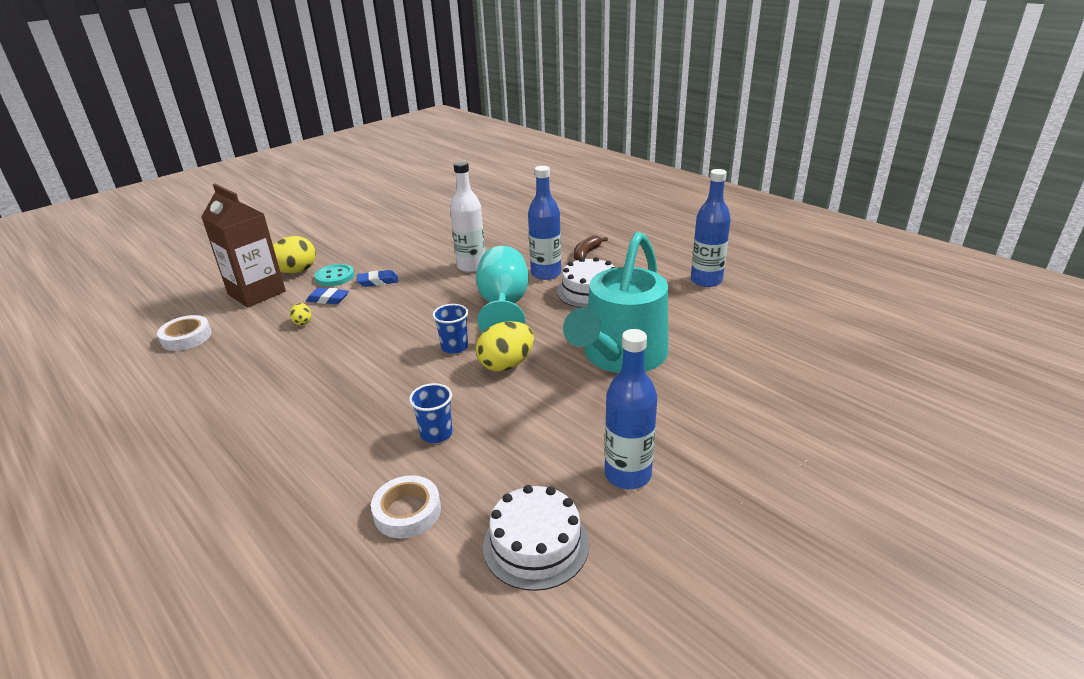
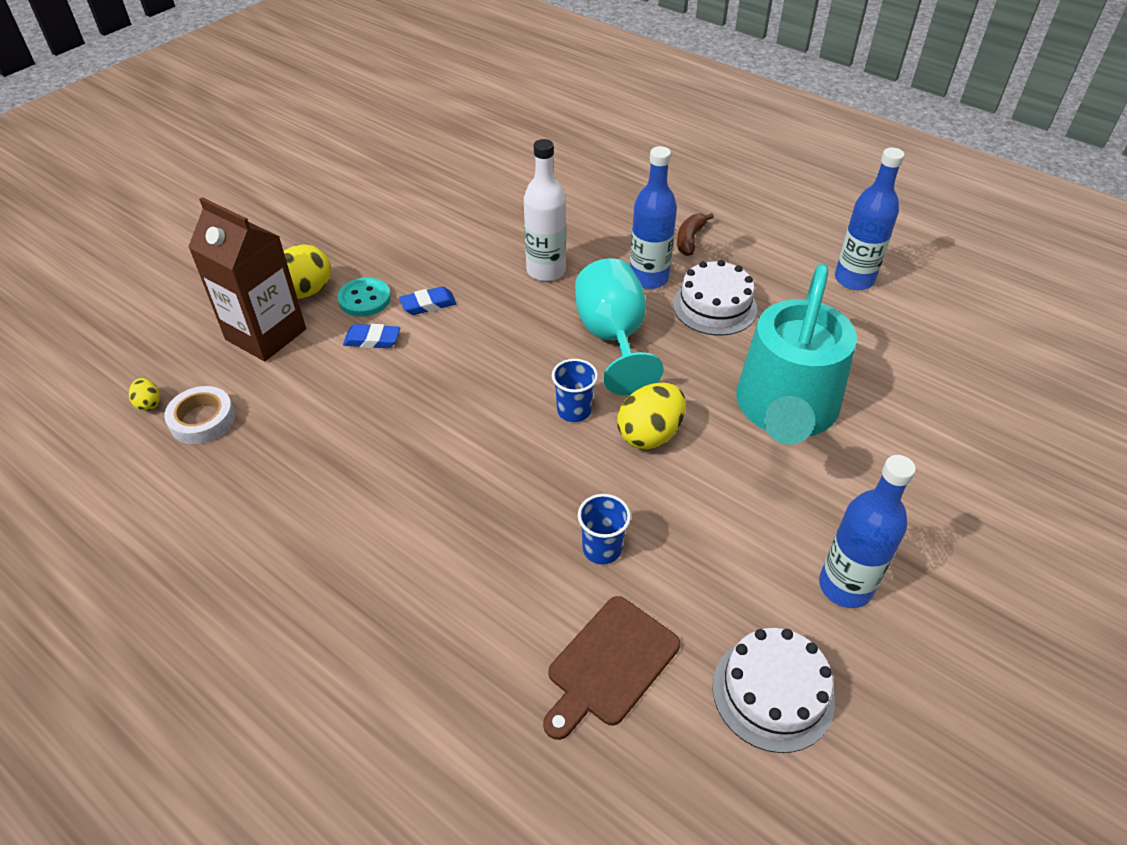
camera: 10 degrees left, 15 degrees up
yellow egg [290,303,311,326] -> yellow egg moved to [129,378,160,411]
white tape [371,475,441,538] -> brown cutting board [543,596,680,740]

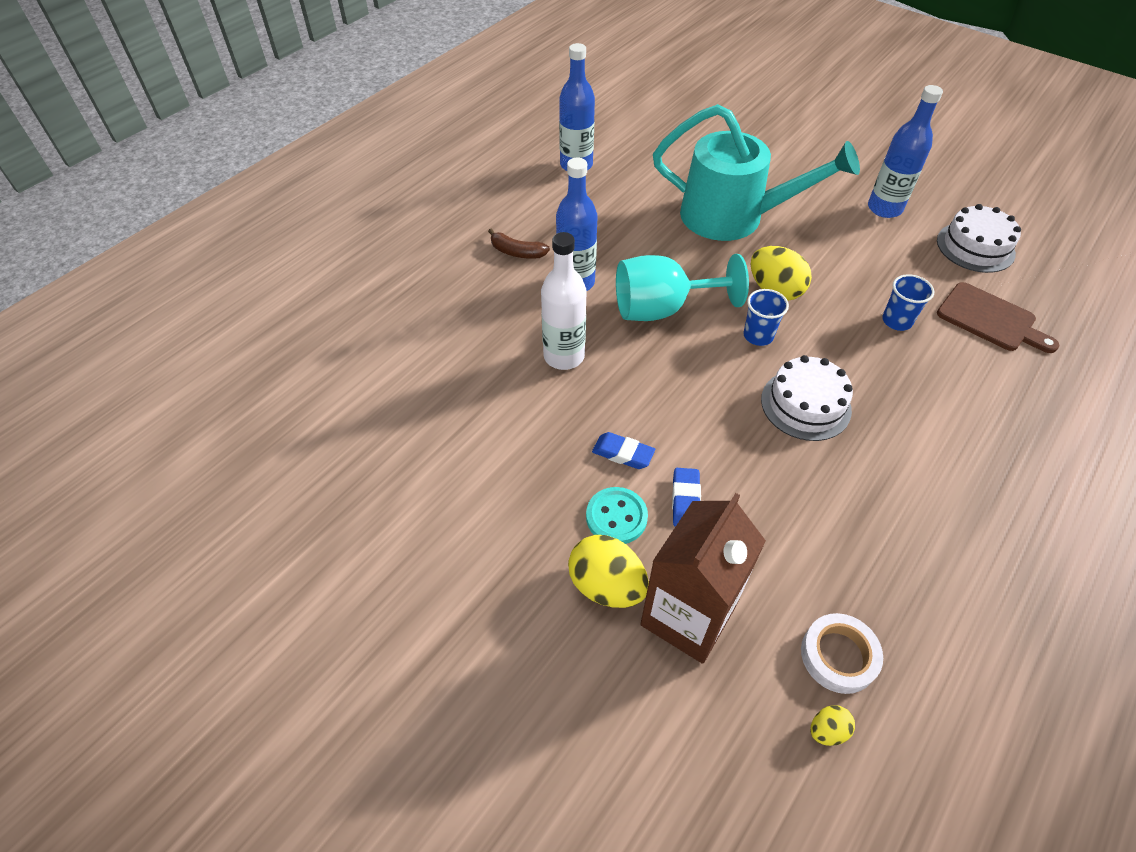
camera: 90 degrees left, 5 degrees up
blue eraser [399,286,457,315] -> blue eraser turned 45 degrees counterclockwise [592,432,655,469]
white cake [673,260,757,336] -> white cake moved to [761,355,853,441]

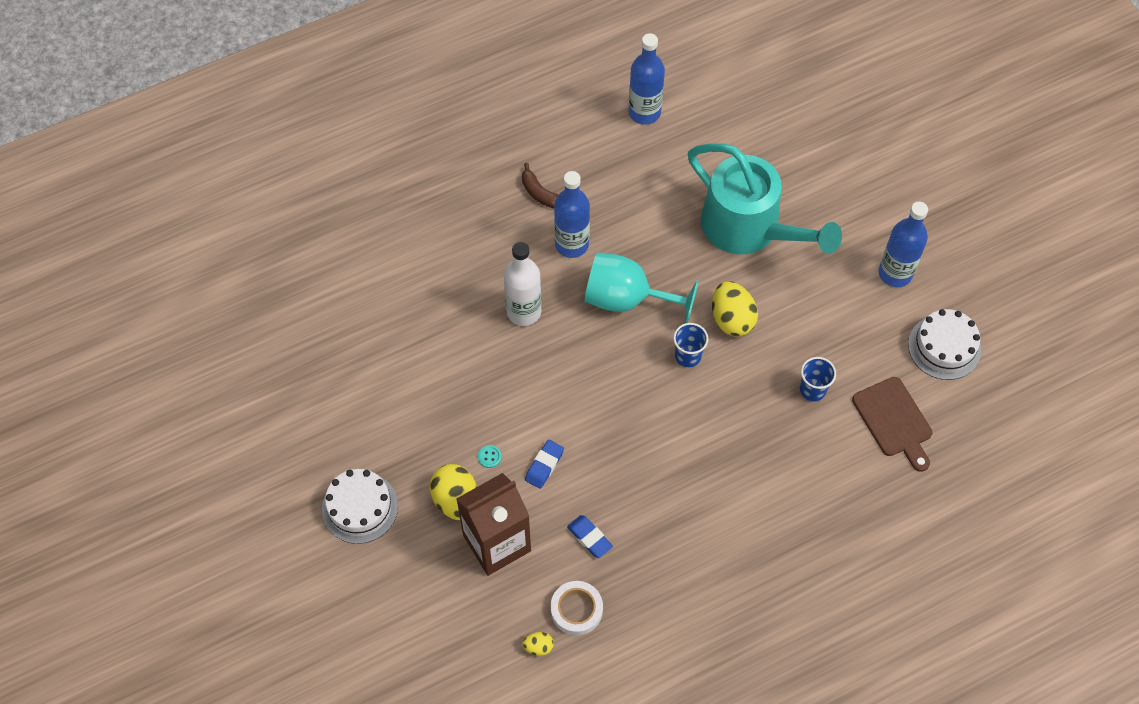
camera: 25 degrees right, 10 degrees up
turquoise button [586,487,648,544] -> turquoise button [478,445,502,468], size x0.51
blue eraser [592,432,655,469] -> blue eraser moved to [567,515,613,558]
white cake [761,355,853,441] -> white cake moved to [322,469,398,544]

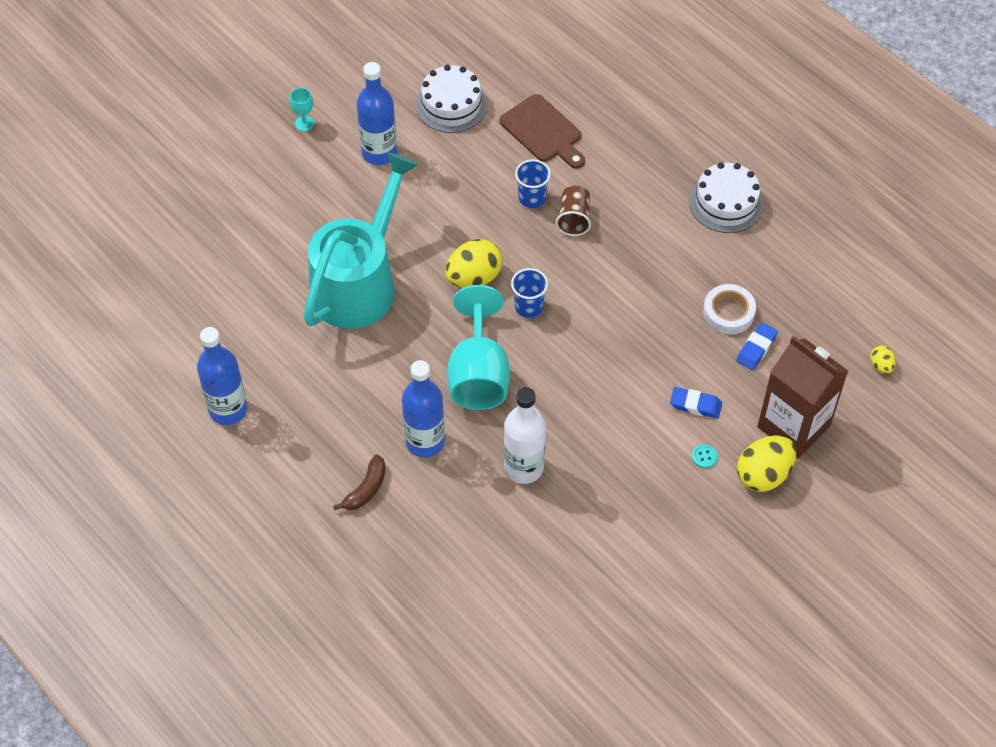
camera: 105 degrees left, 5 degrees down
white cake [322,469,398,544] -> white cake moved to [689,162,764,233]
white tape [551,581,603,635] -> white tape moved to [703,284,756,334]
brown cutting board [852,377,932,472] -> brown cutting board turned 90 degrees clockwise [500,94,585,169]
none -> turquoise goblet [290,88,314,131]
none -> brown cup [555,186,591,236]

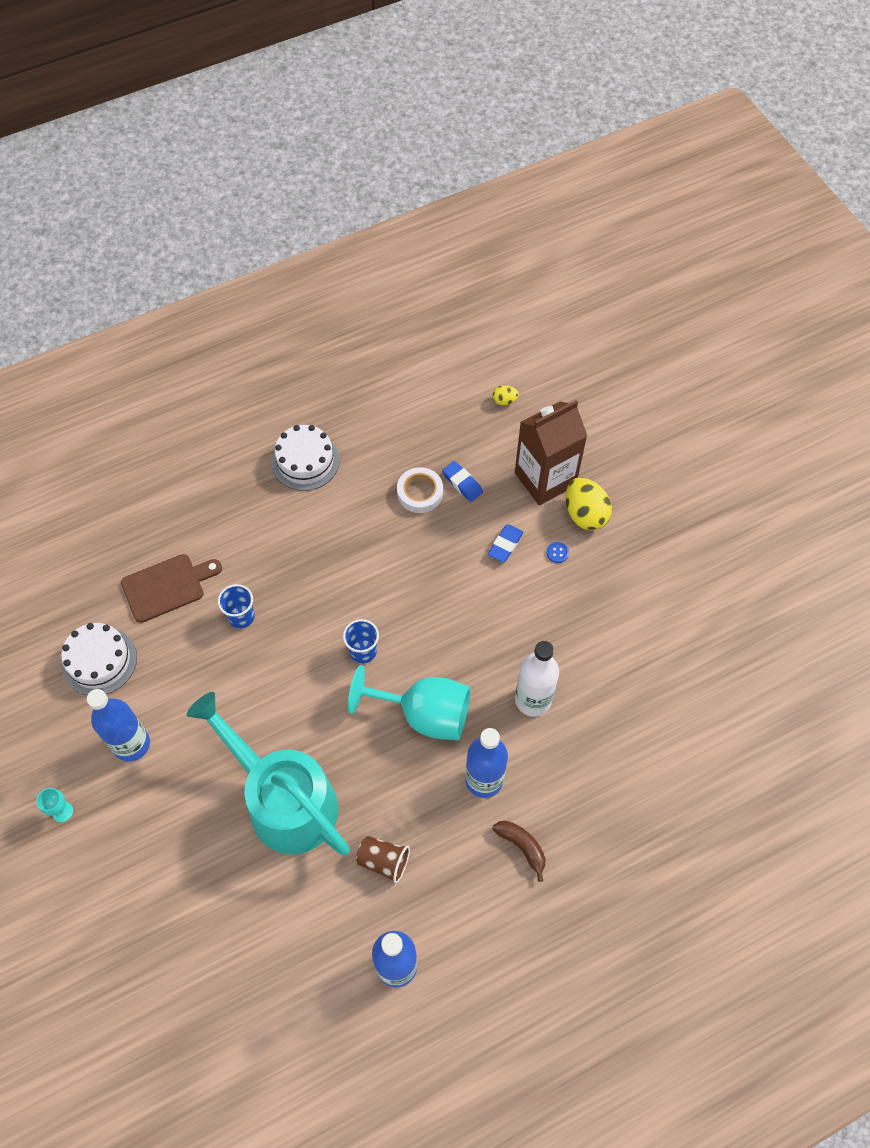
camera: 75 degrees left, 5 degrees up
yellow egg [445,239,503,288] -> none
brown cup [555,186,591,236] -> brown cup moved to [356,836,410,883]
turquoise button [692,444,718,468] -> blue button [546,542,569,563]

